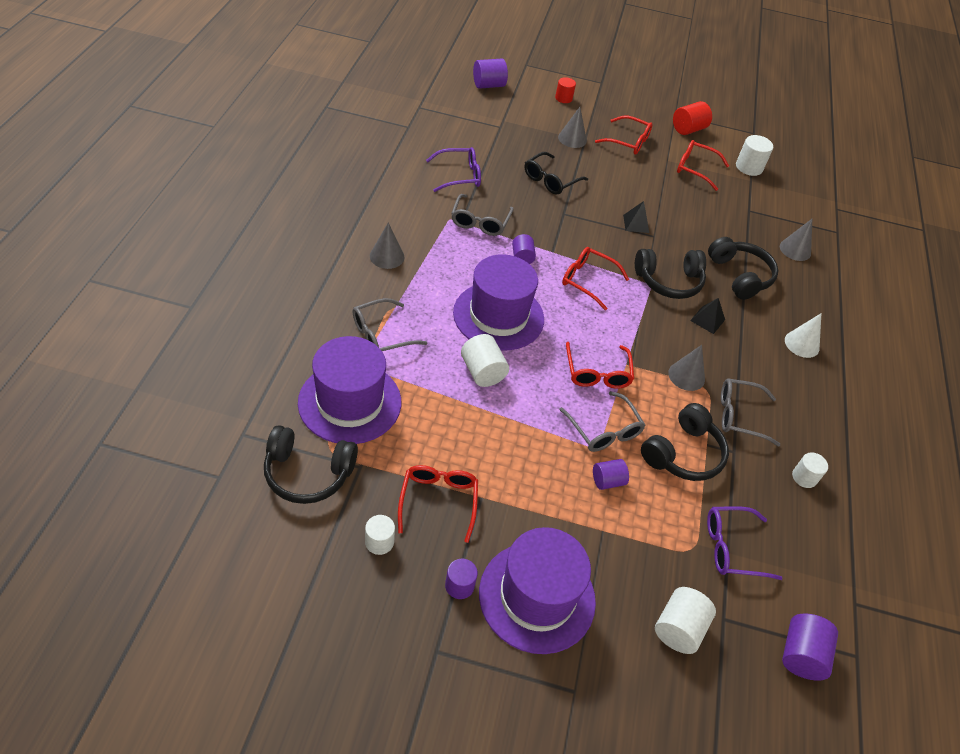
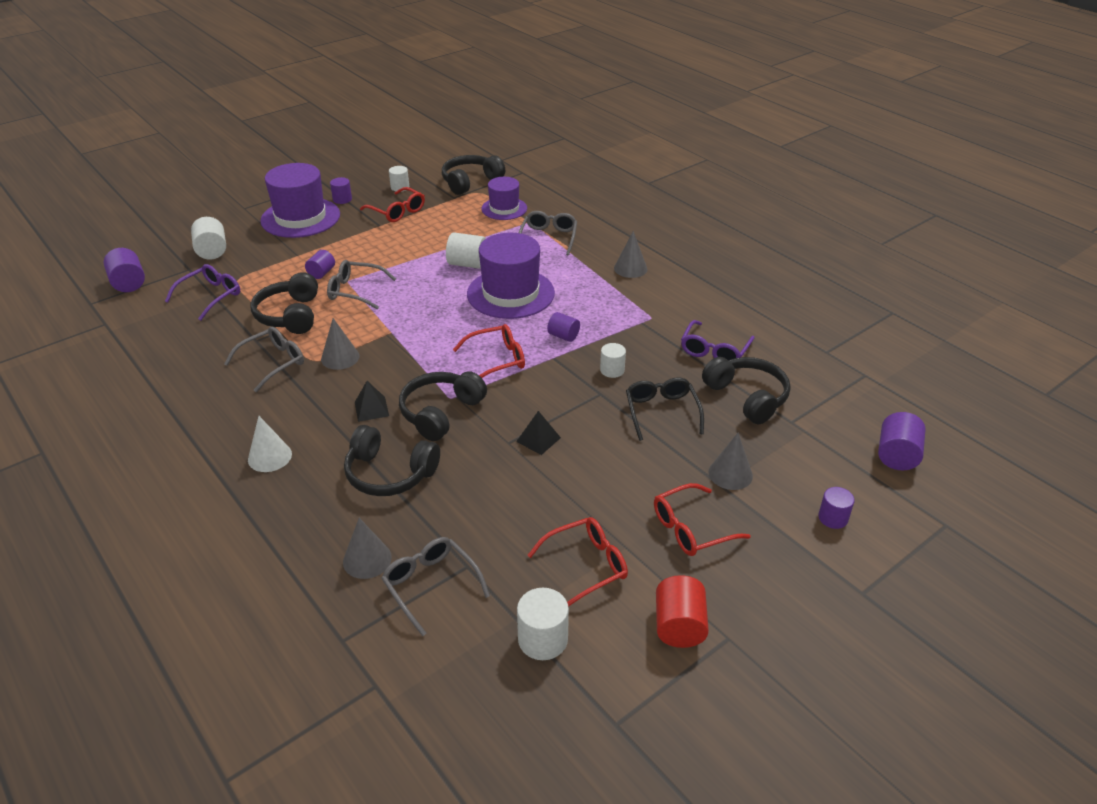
camera: 135 degrees right, 10 degrees down
purple hat [298,336,401,444] -> purple hat [481,177,527,220], size x0.60
grey glasses [451,194,514,236] -> grey glasses moved to [381,537,490,636]
red cylinder [555,77,576,103] -> purple cylinder [818,487,854,529]
red glasses [566,342,634,389] -> none
white cylinder [792,452,828,488] -> white cylinder moved to [600,343,626,378]
none -> black headphones [702,357,791,424]

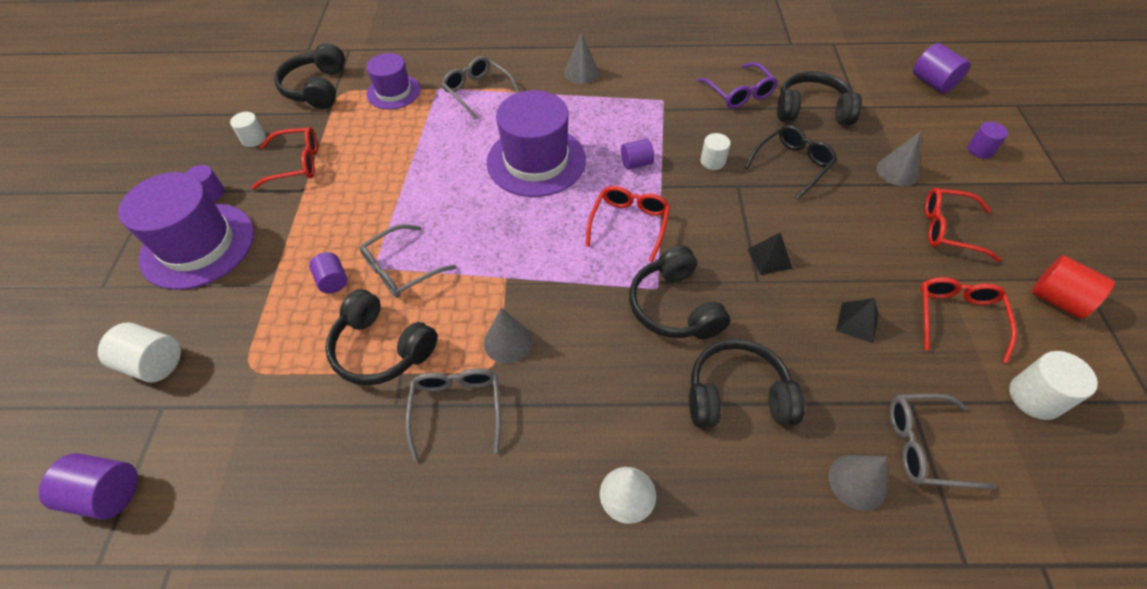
camera: 50 degrees left, 15 degrees up
purple glasses [165,264,240,321] -> none
black headphones [344,425,440,496] -> black headphones turned 150 degrees counterclockwise [689,339,805,427]
black pyramid [355,381,389,422] -> black pyramid moved to [836,298,879,343]
white cylinder [446,232,486,269] -> none
black glasses [626,378,704,441] -> black glasses turned 105 degrees clockwise [745,125,837,200]
red glasses [654,483,751,556] -> red glasses turned 90 degrees clockwise [925,188,1001,262]

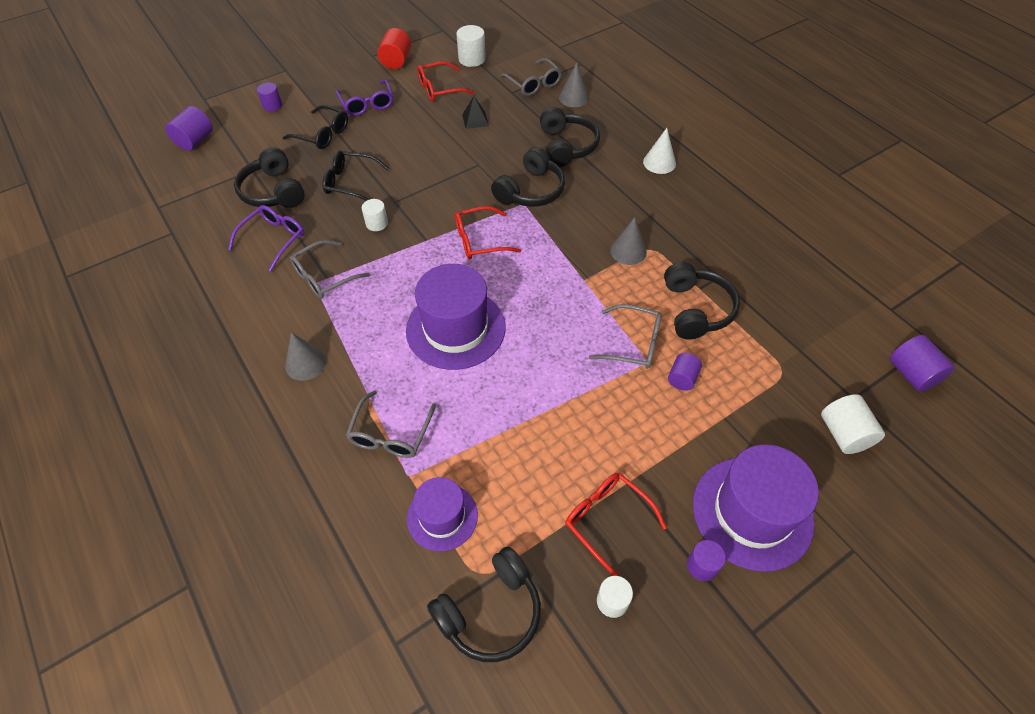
camera: 125 degrees left, 0 degrees up
grey glasses [405,368,501,461] -> grey glasses moved to [290,240,370,299]
purple cylinder [621,139,654,170] -> none
black headphones [689,339,805,427] -> black headphones turned 150 degrees counterclockwise [540,107,600,167]
black pyramid [748,232,793,275] -> none
grey cone [876,131,921,186] -> black glasses [282,105,348,149]
red glasses [925,188,1001,262] -> purple glasses [336,79,393,116]

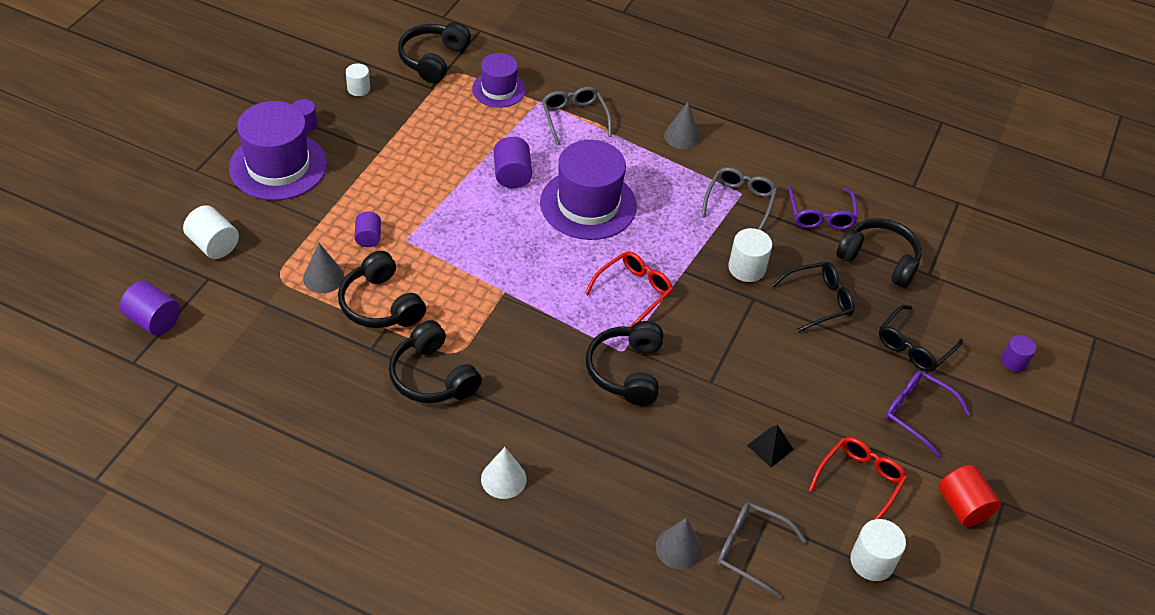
camera: 145 degrees right, 5 degrees down
purple cylinder [165,106,213,151] -> purple cylinder moved to [494,137,532,188]
black glasses [282,105,348,149] -> black glasses turned 45 degrees counterclockwise [879,305,963,372]
white cylinder [362,199,388,231] -> white cylinder [728,228,772,282], size x1.51
black headphones [540,107,600,167] -> black headphones moved to [389,320,482,403]
red glasses [565,473,667,576] -> none
grey glasses [589,304,662,369] -> none
grey cone [610,217,647,265] -> grey cone moved to [303,243,344,293]

